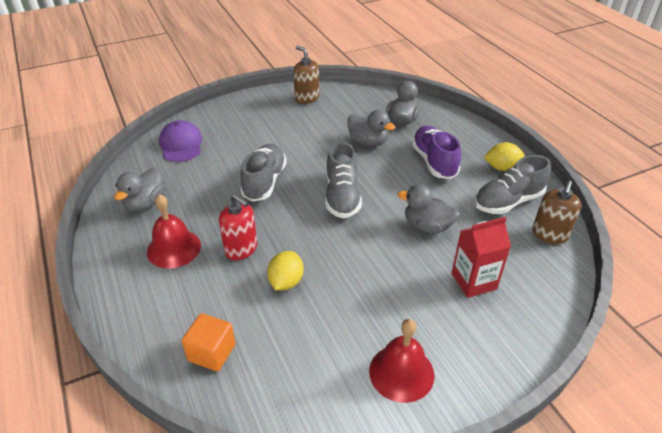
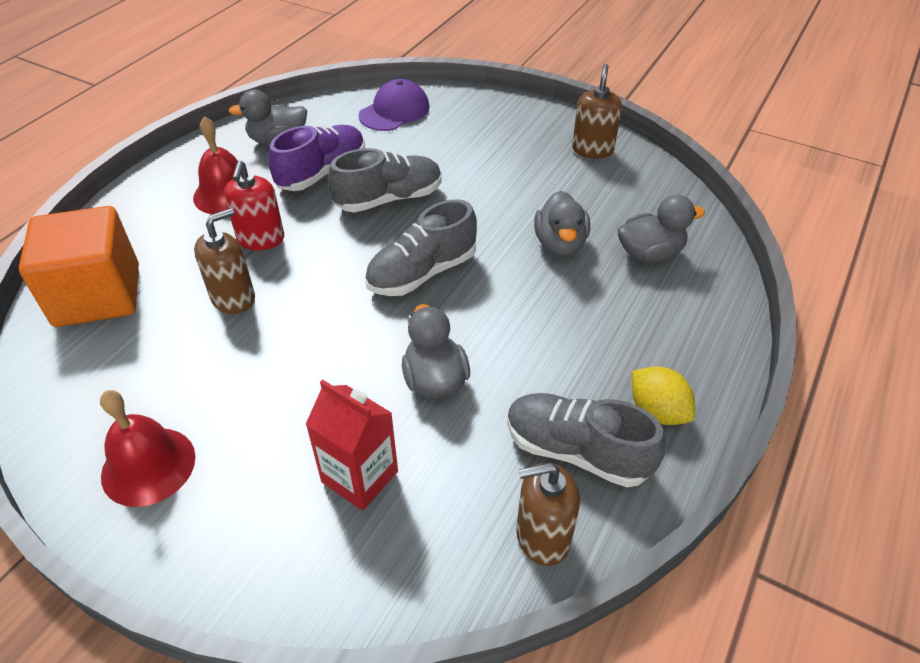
camera: 55 degrees right, 5 degrees up
orange cube [182,313,235,372] -> orange cube [19,206,139,327], size x1.84
yellow lemon [267,251,304,290] -> brown soap dispenser [194,208,255,314]
purple shoe [411,126,461,179] -> purple shoe moved to [268,125,365,191]

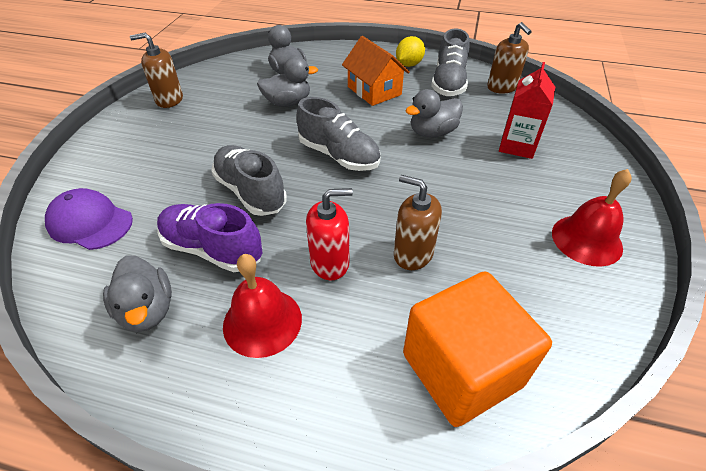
camera: 105 degrees left, 0 degrees up
none -> orange house [342,36,410,106]

